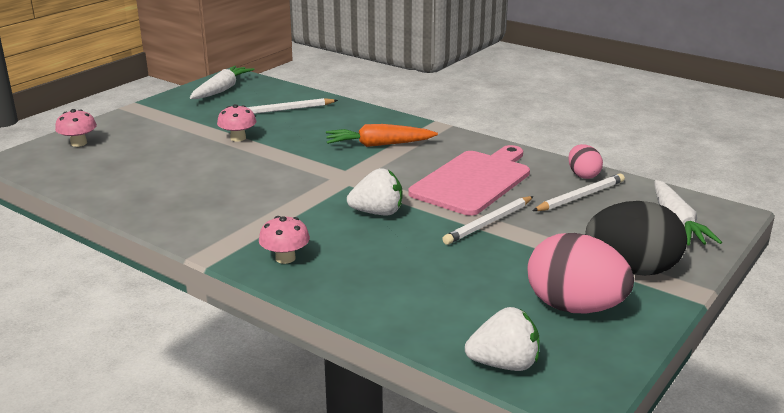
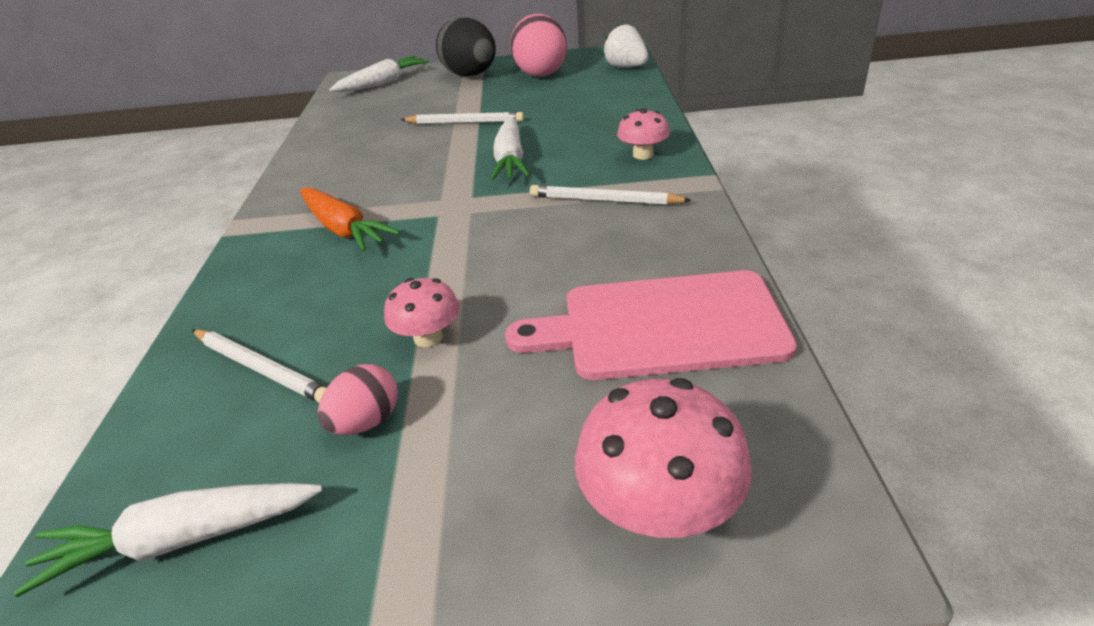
camera: 125 degrees left, 10 degrees up
pink mushroom [55,109,97,147] -> pink mushroom [575,378,752,538], size x1.63
white strawberry [347,168,402,216] -> white carrot [491,117,530,181]
pink cutting board [408,145,530,216] -> pink cutting board moved to [505,270,797,380]
white pencil [532,173,625,211] -> white pencil moved to [530,185,692,205]
pink egg [568,144,603,179] -> pink egg moved to [318,364,398,435]

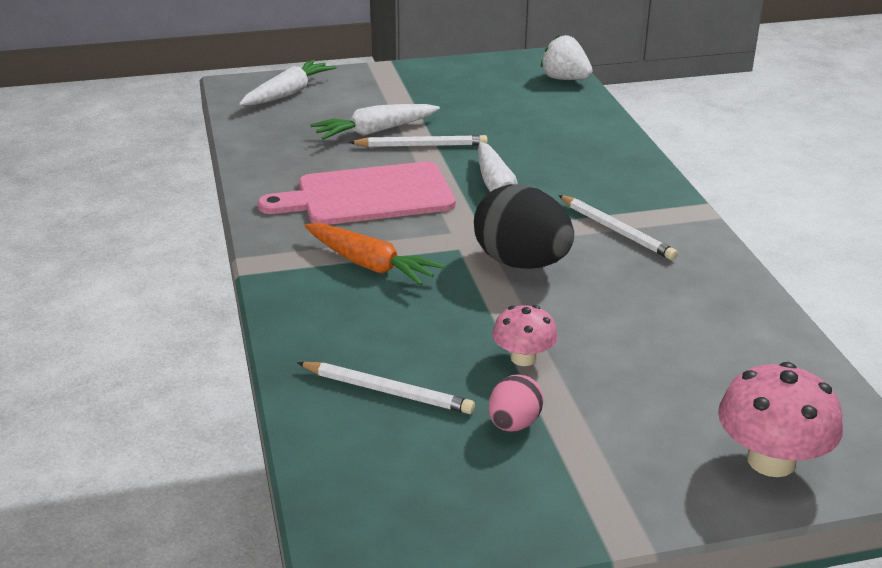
camera: 15 degrees left, 5 degrees down
white carrot [14,483,322,597] -> white carrot moved to [310,104,440,140]
black egg [436,17,496,76] -> black egg moved to [474,184,574,269]
pink cutting board [505,270,797,380] -> pink cutting board moved to [258,161,455,225]
pink egg [510,14,567,77] -> none
white pencil [530,185,692,205] -> white pencil turned 135 degrees counterclockwise [558,195,678,260]
pink mushroom [617,108,670,160] -> none

